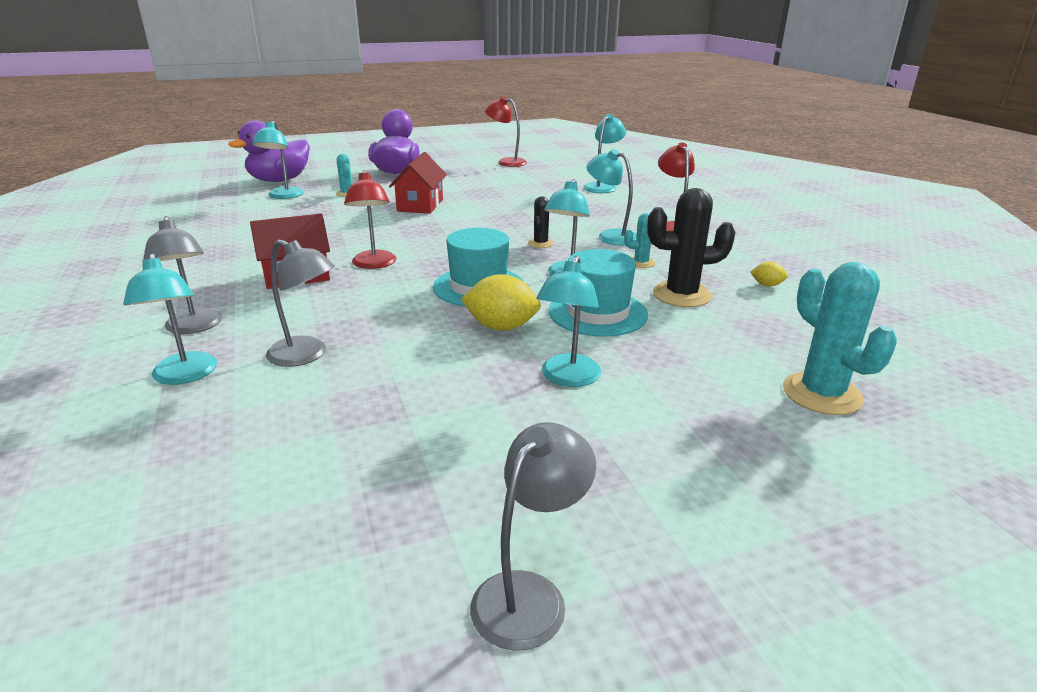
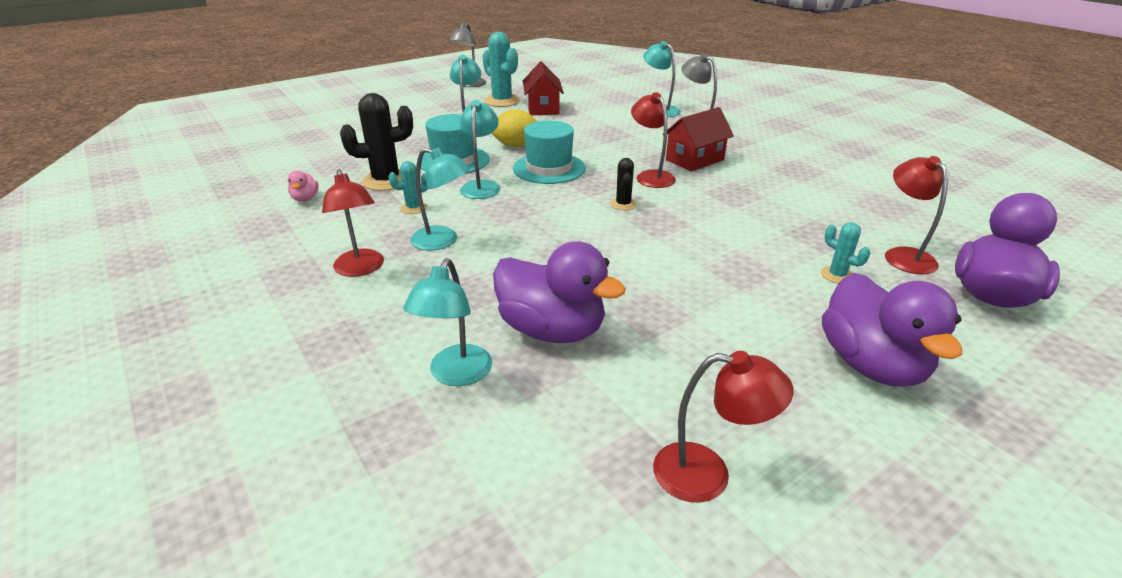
camera: 165 degrees right, 5 degrees up
turquoise lamp [252,121,304,199] -> red lamp [885,156,948,274]
grey lamp [266,239,335,367] -> none
red house [389,152,447,214] -> red house moved to [523,61,564,115]
black cactus [528,196,554,248] -> black cactus moved to [610,158,637,210]
yellow lemon [751,262,788,287] -> pink duck [288,171,319,202]
turquoise cactus [783,262,897,415] -> turquoise cactus moved to [482,32,520,107]
none -> purple duck [493,241,626,343]

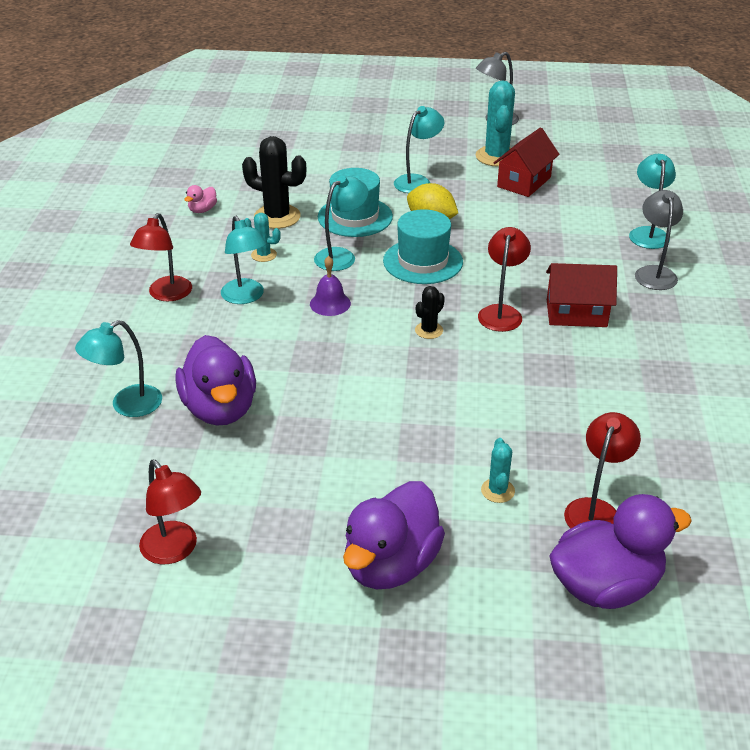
camera: 40 degrees right, 5 degrees up
none -> purple bell [310,256,351,316]

